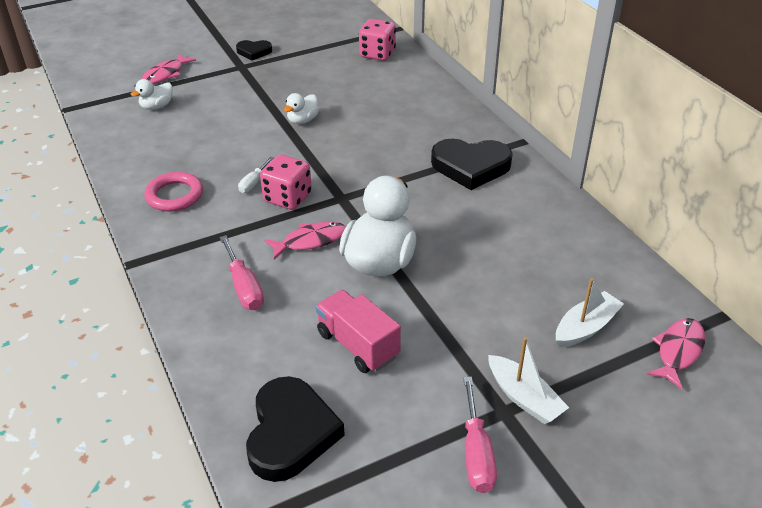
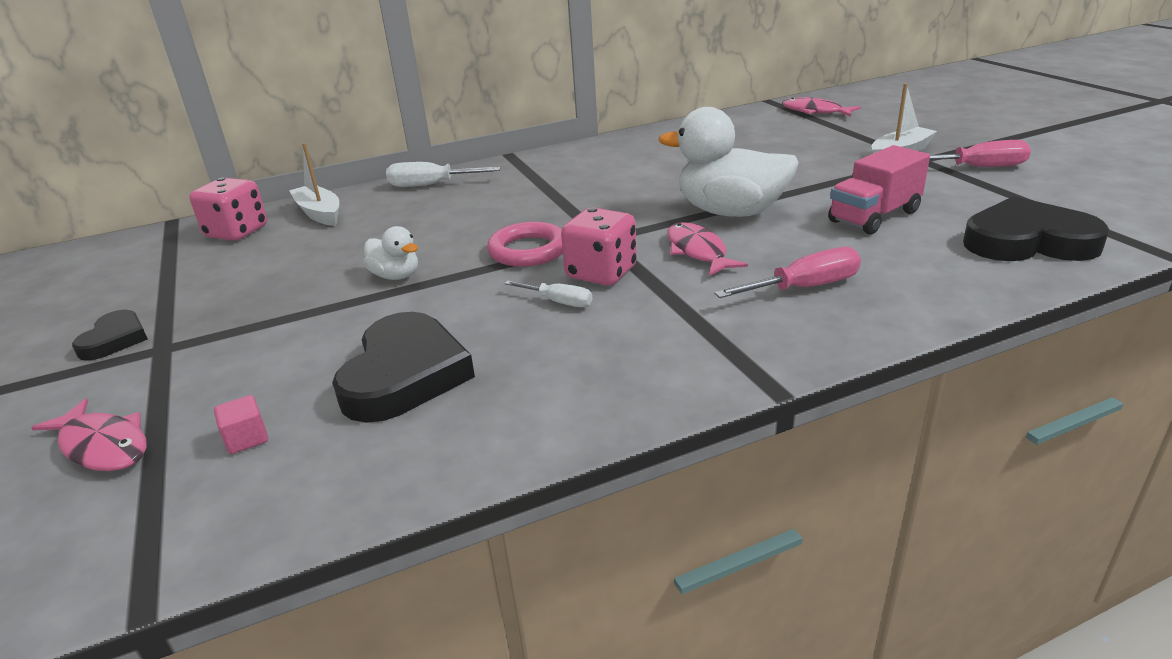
camera: 85 degrees left, 10 degrees down
white duck [131,79,173,110] -> pink cube [214,395,268,454]
pink ring [144,172,203,212] -> pink ring moved to [487,222,563,267]
black heart [431,139,513,190] -> black heart moved to [332,312,475,423]
white boat [556,278,624,347] -> white boat moved to [289,143,339,226]
none -> white screwdriver [386,162,500,187]

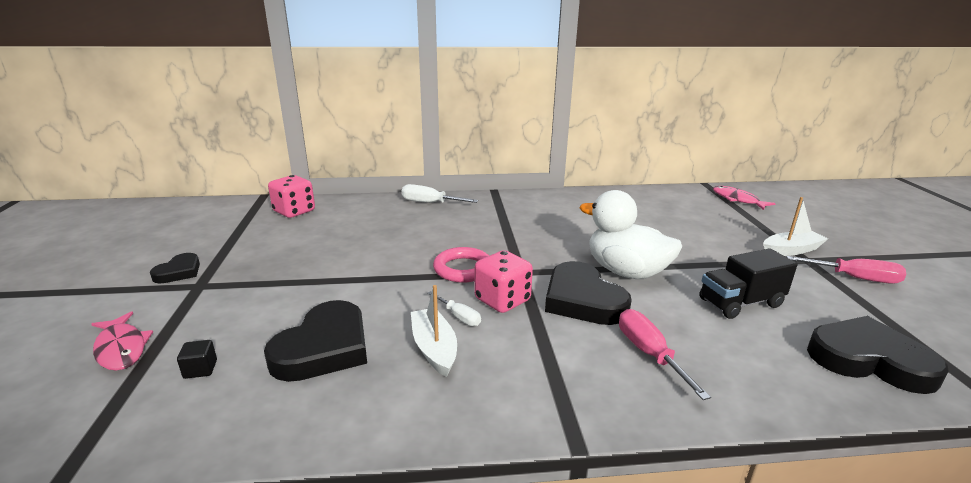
camera: 15 degrees right, 5 degrees down
pink cube [214,395,268,454] -> black cube [177,340,217,379]
white boat [289,143,339,226] -> white boat moved to [411,285,457,377]
white duck [364,226,418,280] -> none
pink fish [667,222,748,276] -> black heart [545,261,632,325]
pink screwdriver [714,247,861,298] -> pink screwdriver turned 105 degrees counterclockwise [619,309,711,400]
pink truck [828,145,930,235] -> black truck [699,248,798,319]

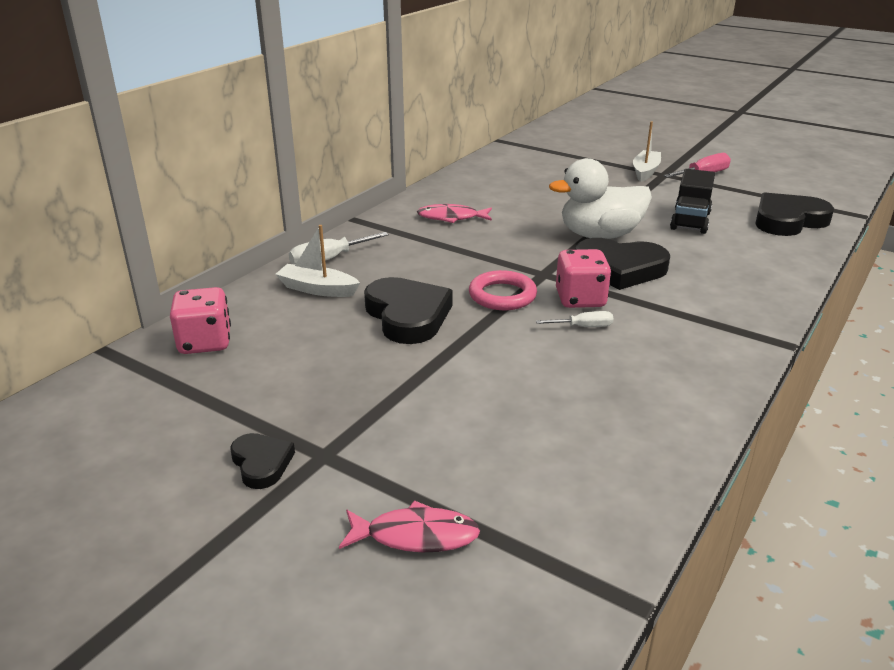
camera: 50 degrees left, 5 degrees up
black cube [177,340,217,379] -> none
black heart [264,300,367,382] -> black heart moved to [364,277,453,344]
white boat [411,285,457,377] -> white boat moved to [276,225,360,297]
pink screwdriver [619,309,711,400] -> none
pink fish [713,186,776,210] -> pink fish moved to [417,204,492,223]

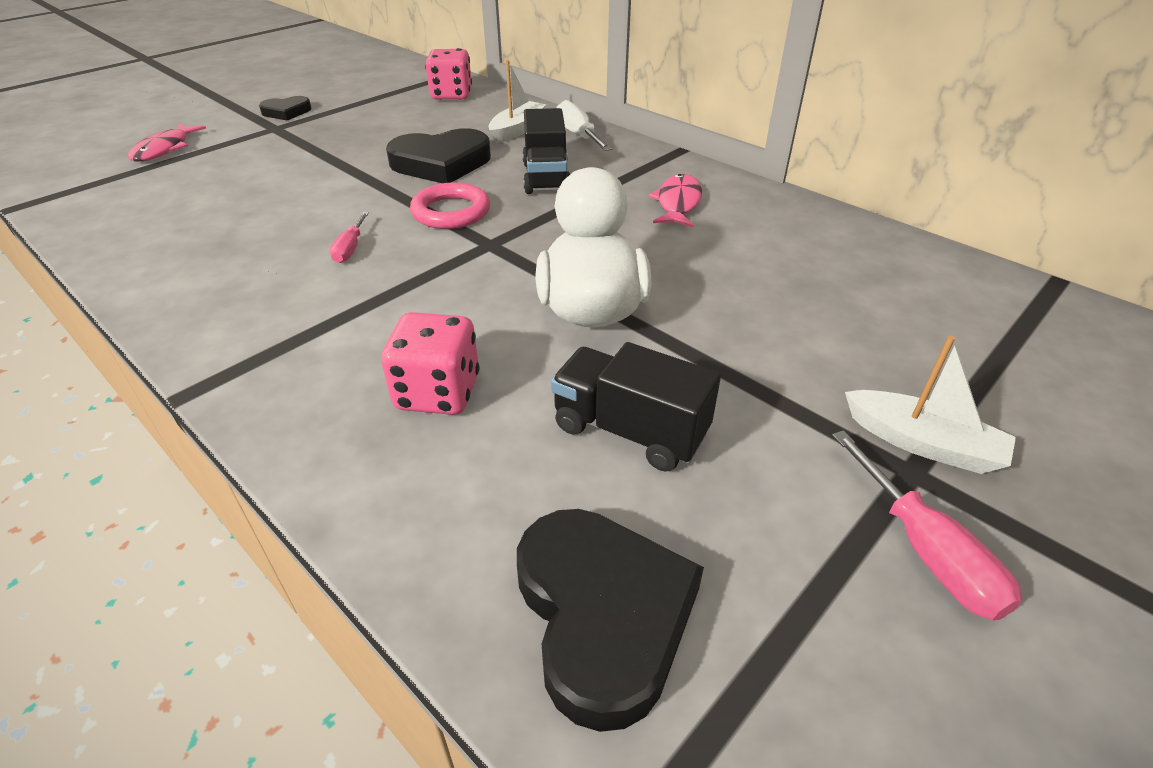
camera: 100 degrees right, 10 degrees up
white screwdriver [536,311,614,327] -> pink screwdriver [330,212,369,263]
pink dice [556,249,611,308] -> pink dice moved to [381,312,479,415]
black heart [575,238,670,290] -> none
none -> black truck [522,108,570,194]

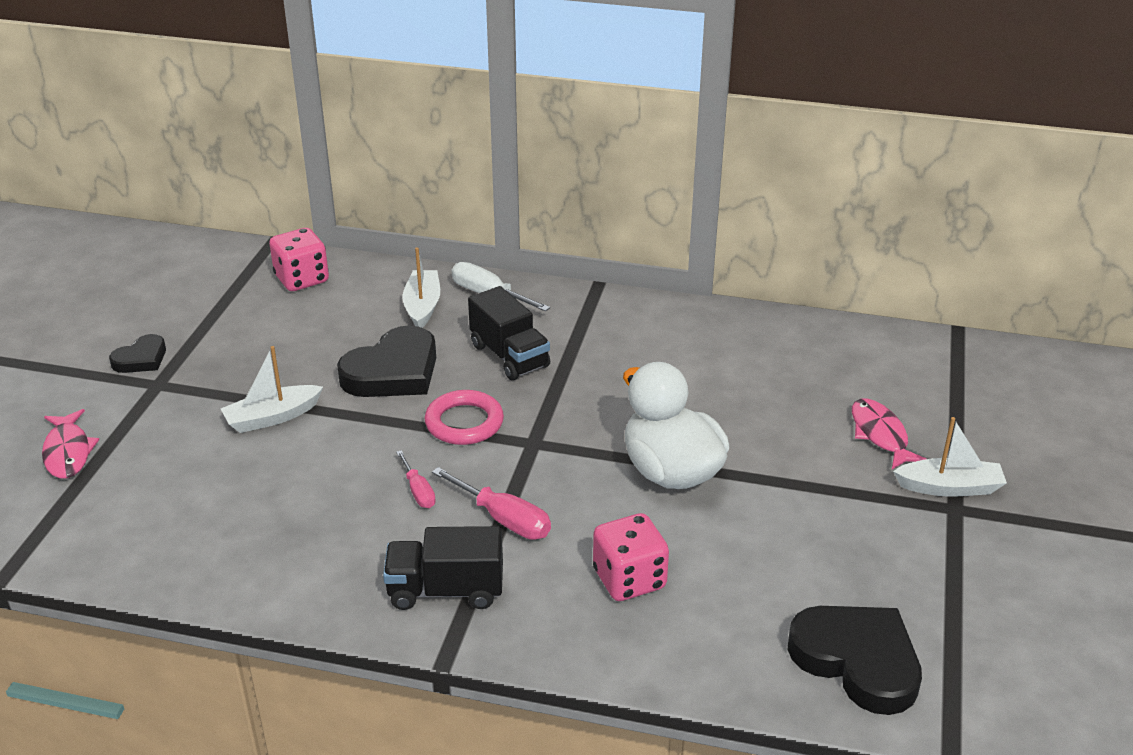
camera: 30 degrees left, 5 degrees down
black truck [551,342,721,472] -> black truck moved to [383,526,503,610]
pink fish [648,174,702,227] -> pink fish moved to [852,398,926,469]
pink screwdriver [832,430,1022,620] -> pink screwdriver moved to [432,467,551,540]
none -> white boat [221,346,323,433]

